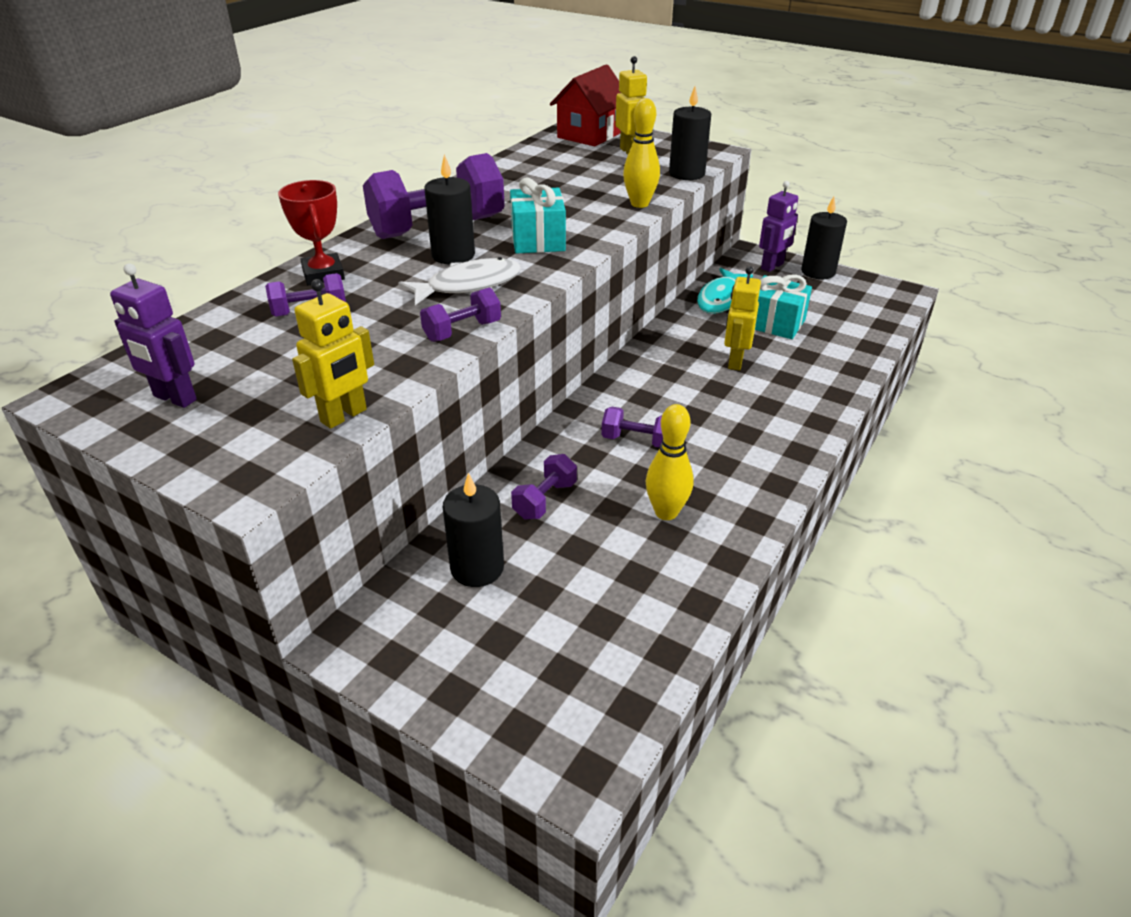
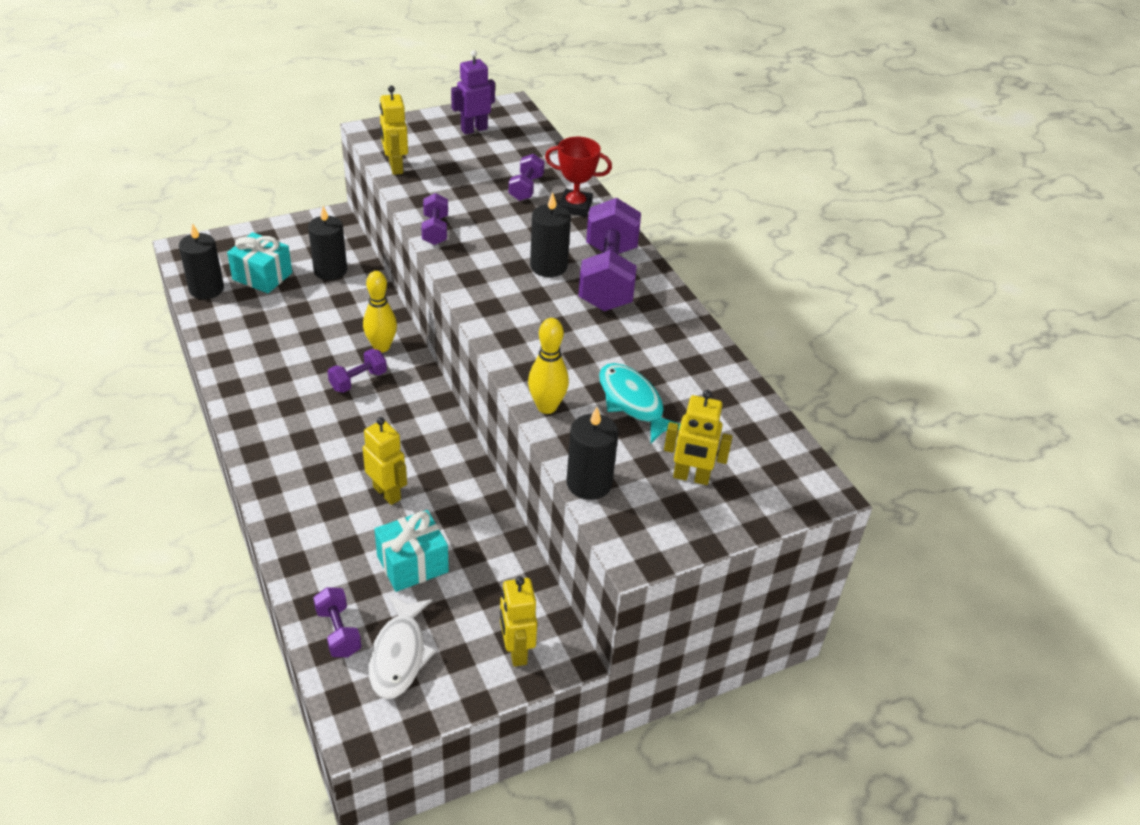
camera: 120 degrees right, 5 degrees up
white fish [398,257,521,305] -> white fish moved to [368,595,436,699]
turquoise gift [510,178,566,254] -> turquoise gift moved to [227,232,292,293]
purple dumbbell [511,454,577,519] -> purple dumbbell moved to [314,587,362,657]
red house [550,64,621,146] -> none
yellow bowling pin [646,404,694,520] -> yellow bowling pin moved to [363,271,397,352]
turquoise fish [697,268,753,314] -> turquoise fish moved to [599,363,681,443]
purple robot [759,181,798,272] -> yellow robot [500,577,537,667]
black candle [801,196,847,279] -> black candle moved to [179,223,224,299]

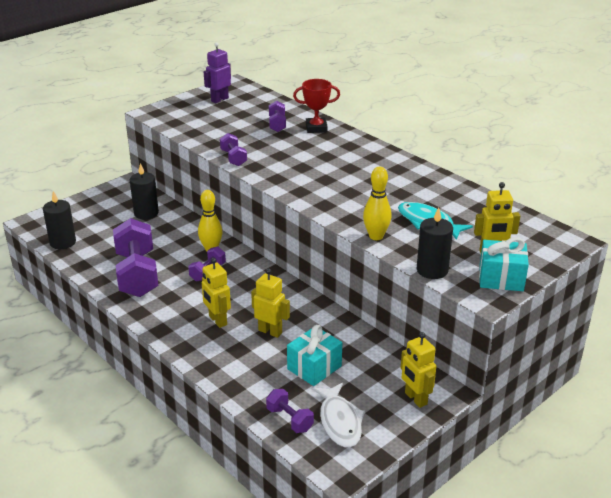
camera: 15 degrees left, 10 degrees down
turquoise gift [227,232,292,293] -> turquoise gift moved to [479,237,529,291]
yellow robot [380,86,408,175] -> yellow robot moved to [202,258,231,328]
black candle [530,192,571,277] -> none
purple dumbbell [578,198,641,311] -> purple dumbbell moved to [113,218,159,297]

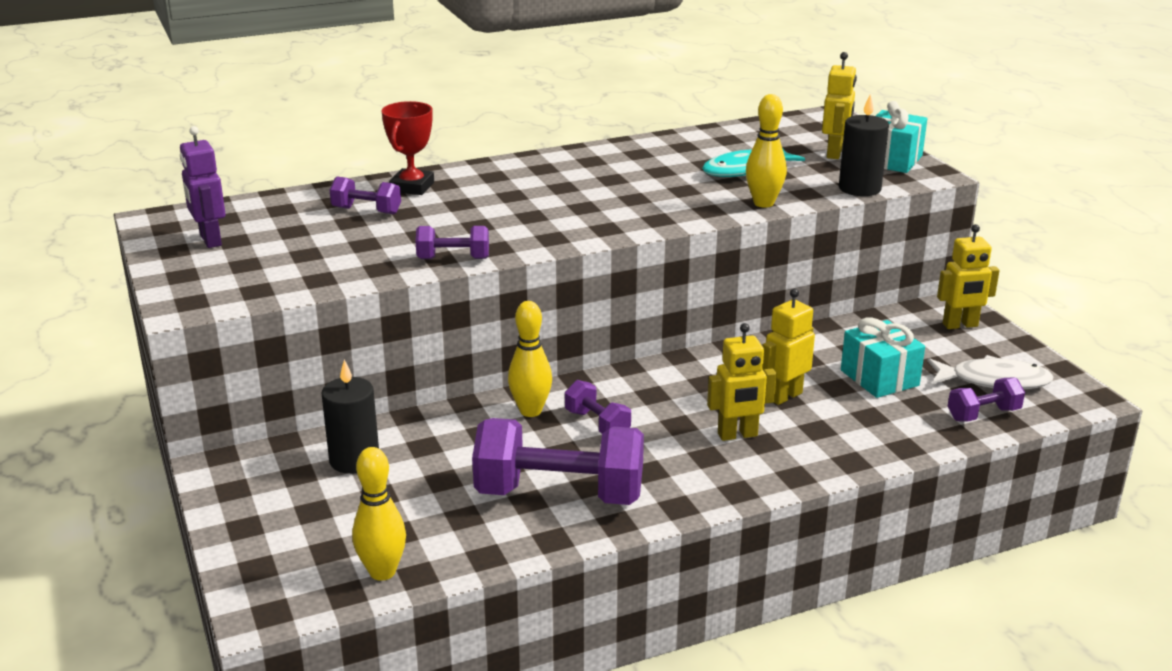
camera: 70 degrees left, 5 degrees down
black candle [43,191,76,249] -> yellow bowling pin [352,447,406,581]

